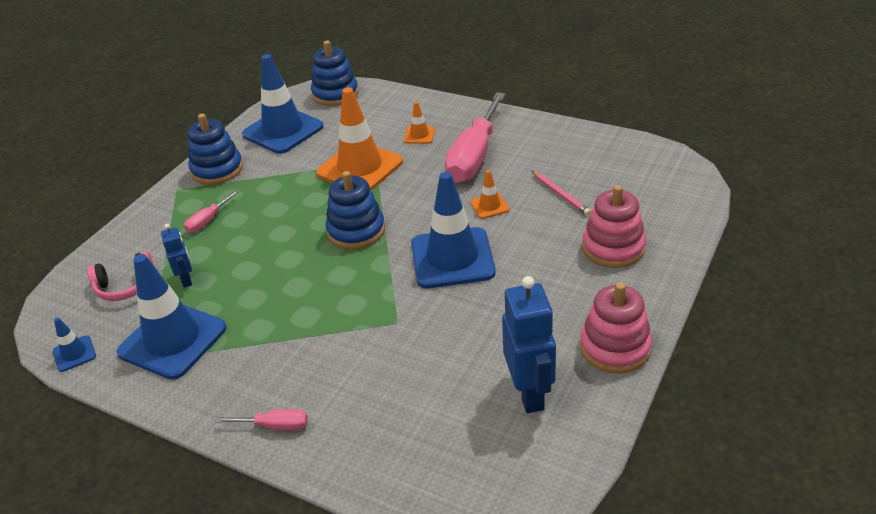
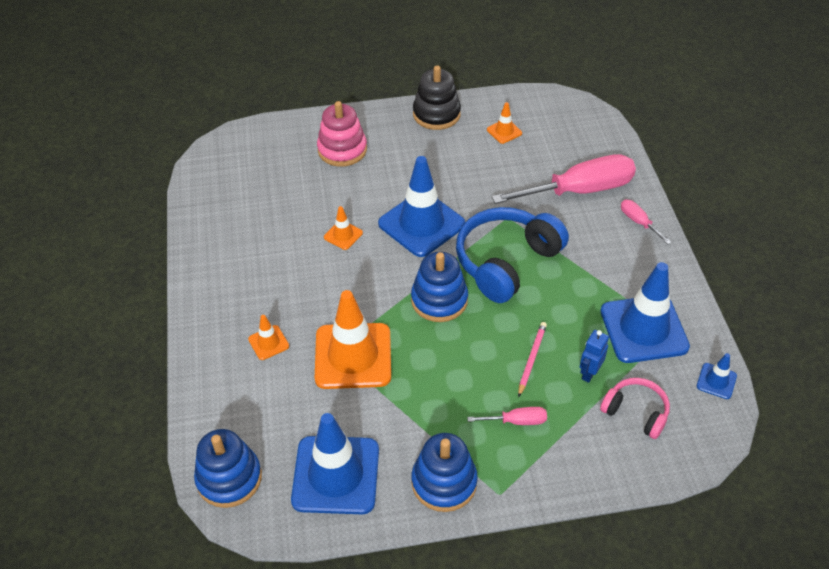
camera: 130 degrees left, 10 degrees up
pink screwdriver [445,92,505,183] -> pink screwdriver moved to [492,154,636,204]
blue robot [502,276,556,413] -> orange traffic cone [487,102,522,144]
pink pencil [532,171,591,215] -> pink pencil moved to [518,322,547,397]
pink stacking toy [580,282,652,373] -> black stacking toy [413,66,461,130]
none -> blue headphones [456,207,569,303]

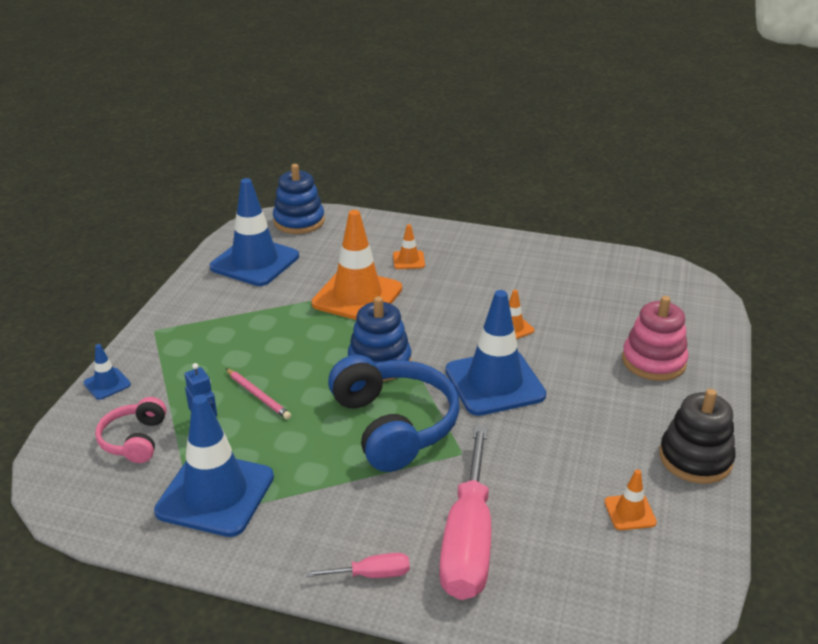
camera: 115 degrees right, 15 degrees down
blue stacking toy [411,433,478,512] -> none
pink screwdriver [467,407,547,425] -> none
pink headphones [600,378,670,439] -> pink headphones turned 120 degrees clockwise [95,397,166,463]
blue traffic cone [697,353,737,399] -> blue traffic cone moved to [83,344,131,400]

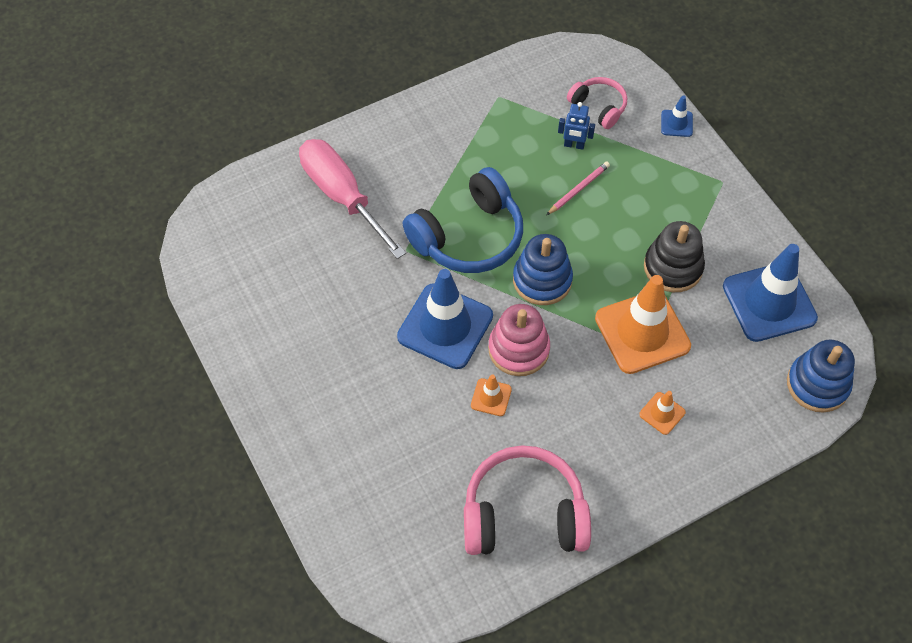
camera: 135 degrees right, 25 degrees up
blue traffic cone [154,395,274,537] -> none
pink pencil [225,368,291,420] -> pink pencil turned 135 degrees clockwise [547,162,610,215]
pink screwdriver [306,553,410,578] -> none
blue headphones [328,355,460,472] -> blue headphones turned 60 degrees counterclockwise [403,167,523,273]
orange traffic cone [604,469,657,530] -> none
pink stacking toy [622,296,689,381] -> pink stacking toy moved to [488,304,550,376]
black stacking toy [659,389,735,484] -> black stacking toy moved to [644,221,705,292]
none -> pink headphones [464,445,591,555]

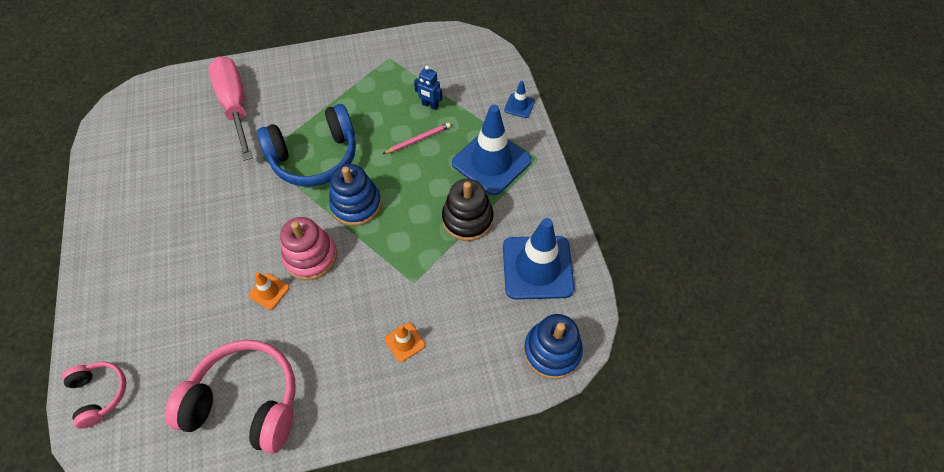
camera: 15 degrees right, 0 degrees up
blue traffic cone [397,269,493,369] -> blue traffic cone moved to [452,105,531,195]
pink headphones [567,77,627,129] -> pink headphones moved to [62,361,126,429]
orange traffic cone [595,275,691,374] -> none

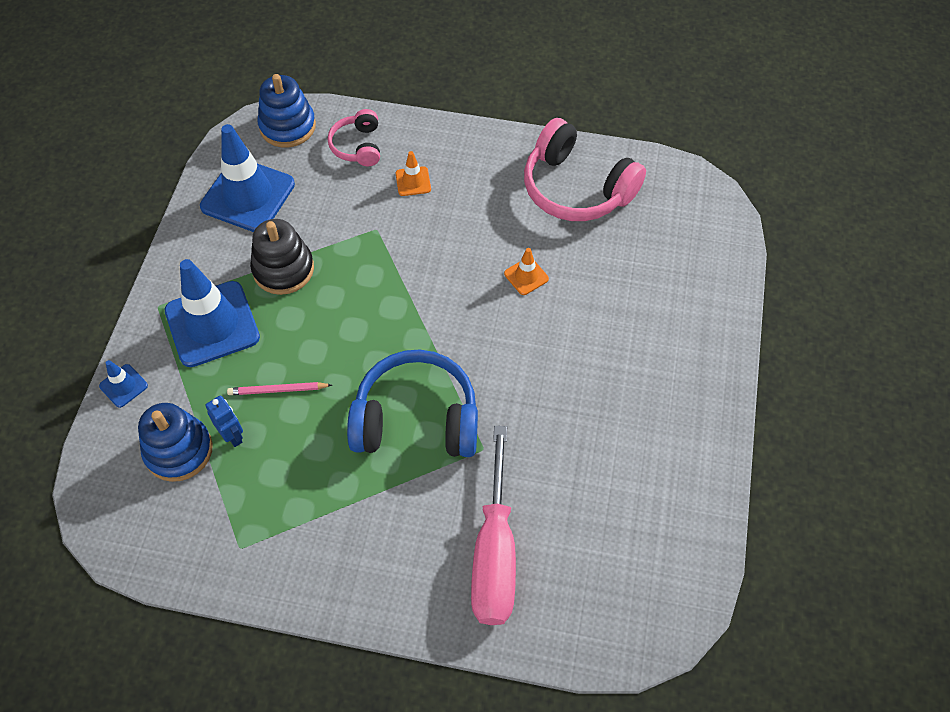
camera: 155 degrees left, 0 degrees up
pink headphones [62,361,126,429] -> pink headphones moved to [328,109,380,166]
pink stacking toy [280,217,337,280] -> none
blue stacking toy [329,164,381,226] -> blue stacking toy moved to [138,403,213,482]

